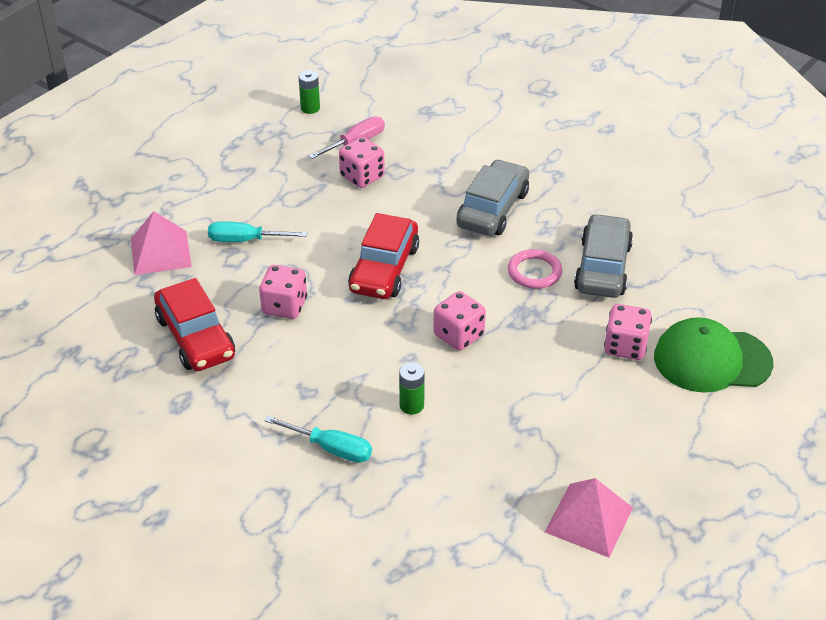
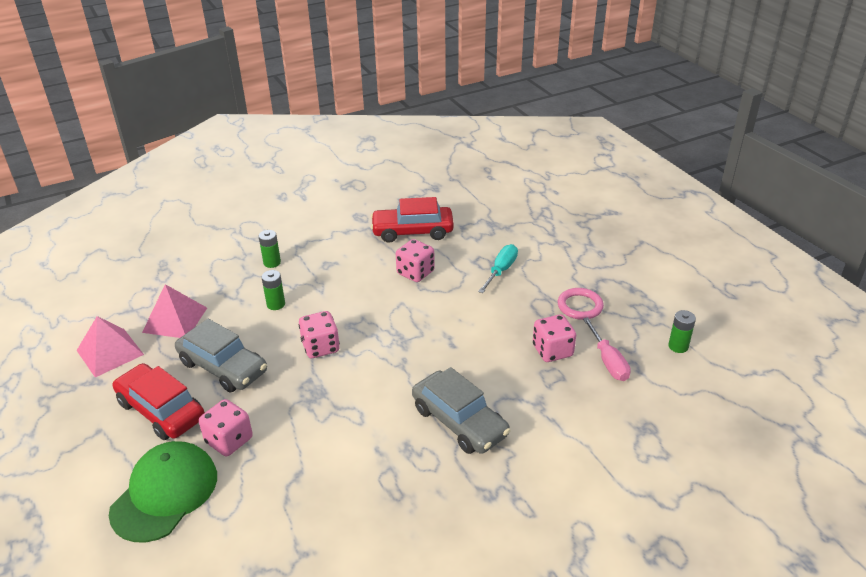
camera: 115 degrees right, 5 degrees down
pink pyramid [131,211,192,275] -> pink pyramid moved to [142,284,207,338]
turquoise screwdriver [264,416,372,463] -> green battery [258,230,281,268]
red car [348,213,419,299] -> red car moved to [113,363,205,440]
pink ring [508,249,562,289] -> pink ring moved to [558,288,604,320]
grey car [574,214,633,298] -> grey car moved to [175,319,267,392]

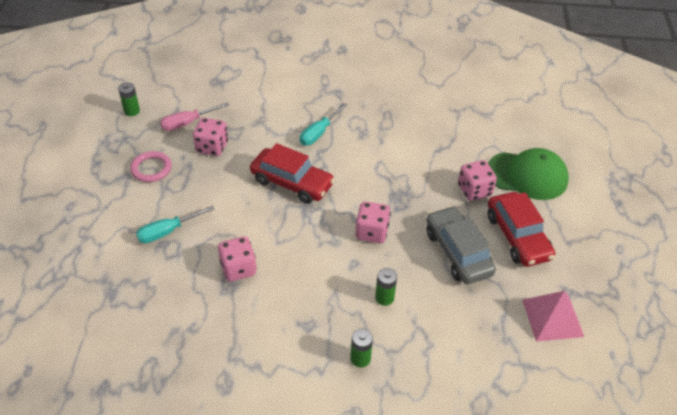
camera: 150 degrees left, 10 degrees up
green cap [109,441,217,543] -> green cap turned 135 degrees counterclockwise [488,148,569,200]
pink pyramid [142,284,207,338] -> none
red car [371,197,454,243] -> red car moved to [250,143,335,204]
grey car [412,367,510,454] -> turquoise screwdriver [299,103,347,146]
pink screwdriver [583,317,631,381] -> pink screwdriver turned 135 degrees counterclockwise [160,103,229,131]

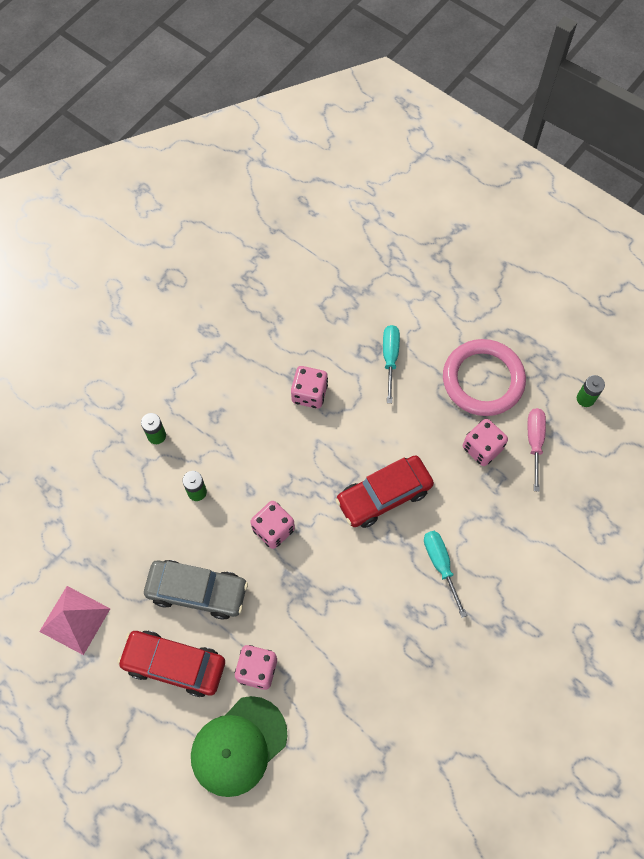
camera: 125 degrees right, 20 degrees up
pink ring [130,151,172,182] -> pink ring [443,339,526,416], size x1.83

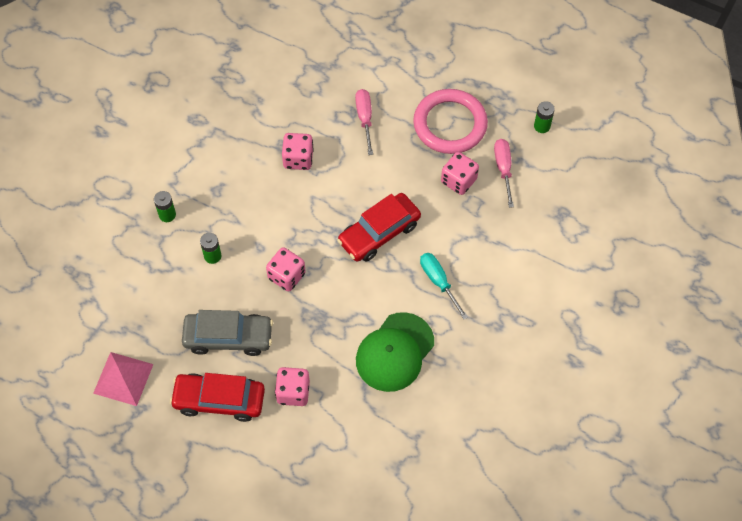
camera: 10 degrees left, 5 degrees down
green cap [191,696,287,797] -> green cap moved to [356,312,434,392]
turquoise screwdriver [383,325,400,403] -> pink screwdriver [355,89,373,155]

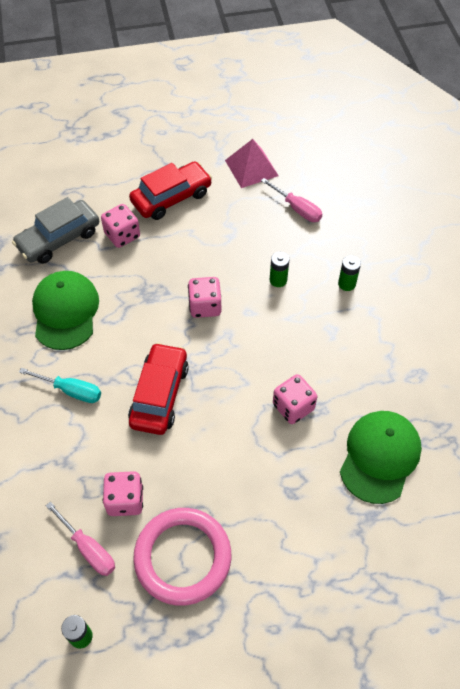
camera: 140 degrees right, 5 degrees down
grey car [182,310,273,356] -> grey car moved to [12,197,99,264]
pink screwdriver [355,89,373,155] -> pink screwdriver moved to [261,178,322,222]
none -> green cap [340,411,422,504]

